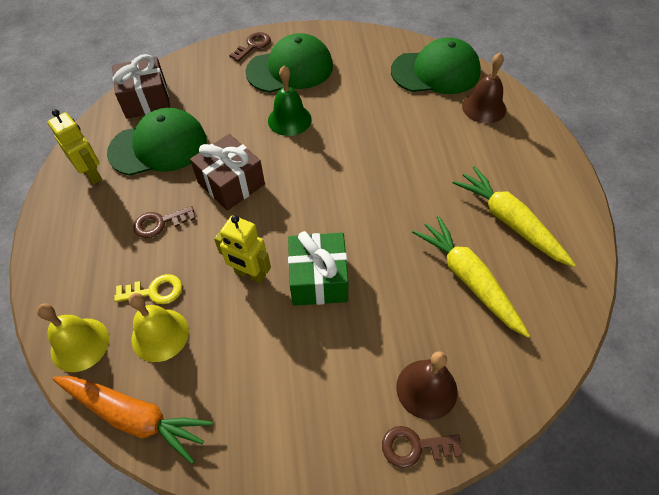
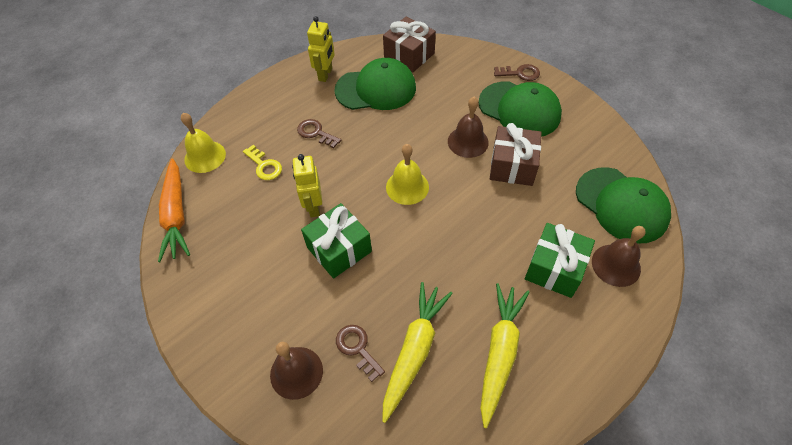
camera: 55 degrees right, 0 degrees up
green cap [107,108,207,176] -> green cap turned 45 degrees counterclockwise [334,58,416,110]
yellow bell [129,293,189,362] -> yellow bell moved to [386,144,429,205]
brown gift [190,134,265,211] -> brown gift moved to [490,123,542,186]
green bell [268,66,312,136] -> brown bell [448,97,489,158]
brown key [382,426,462,468] -> brown key moved to [336,325,385,382]
none -> green gift [525,223,595,298]

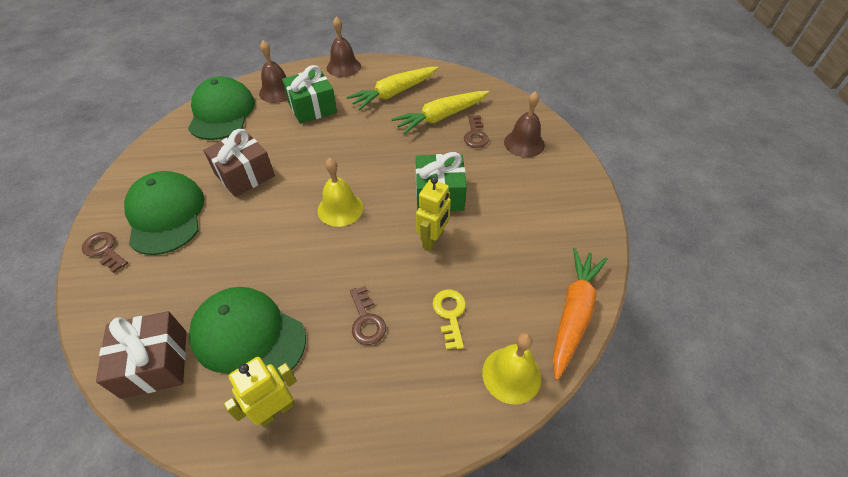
camera: 145 degrees left, 5 degrees down
brown bell [448,97,489,158] -> brown bell moved to [327,16,361,77]

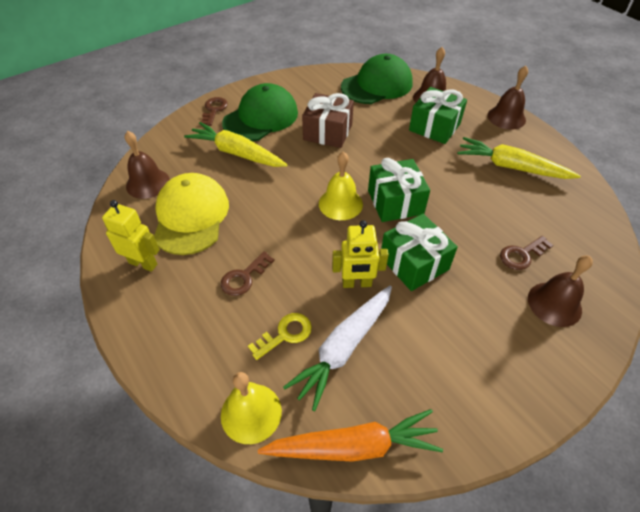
camera: 60 degrees right, 0 degrees up
brown gift [96,311,186,399] -> brown bell [125,131,170,199]
green cap [189,287,306,379] -> yellow cap [154,173,229,255]
yellow carrot [392,91,489,134] -> yellow carrot moved to [184,122,287,167]
none -> white carrot [283,286,392,411]
none -> green gift [368,158,430,222]

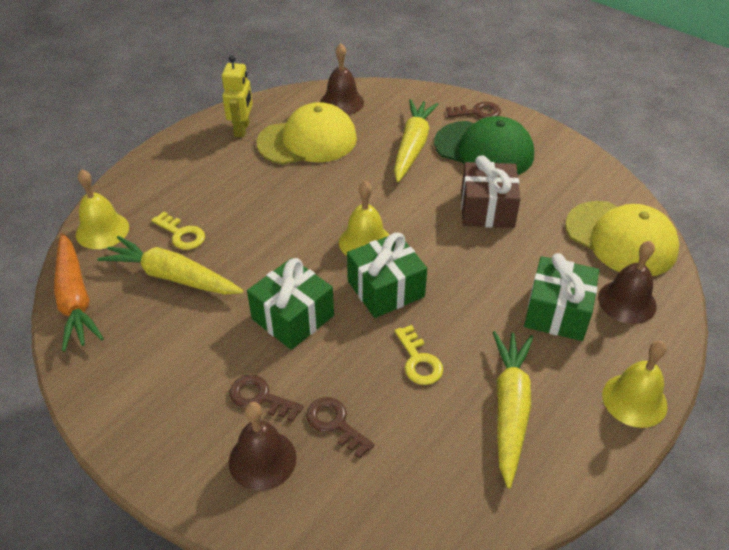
camera: 75 degrees right, 5 degrees down
brown key [221,251,275,296] -> brown key moved to [230,375,303,422]
white carrot [283,286,392,411] -> yellow carrot [98,236,244,295]
yellow robot [332,220,389,288] -> none
green cap [341,54,412,104] -> yellow cap [565,201,679,276]
brown bell [487,65,528,130] -> yellow bell [602,341,668,428]
none -> yellow key [395,325,443,385]

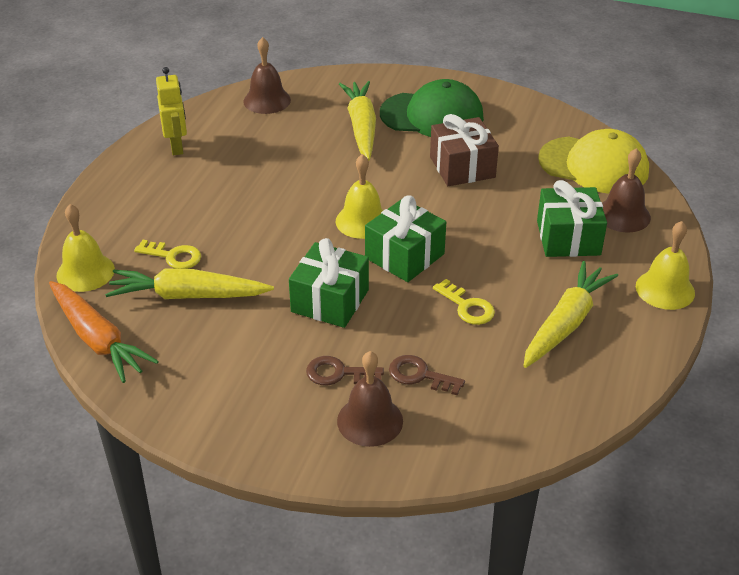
camera: 20 degrees left, 5 degrees down
yellow cap [257,102,357,165] -> none
brown key [446,102,501,118] -> none
yellow carrot [492,331,533,488] -> yellow carrot turned 45 degrees clockwise [523,261,618,368]

